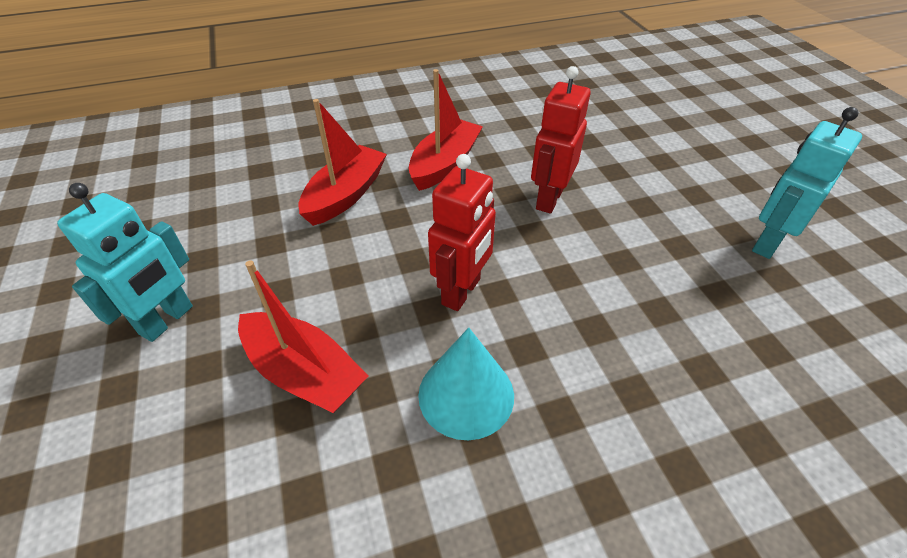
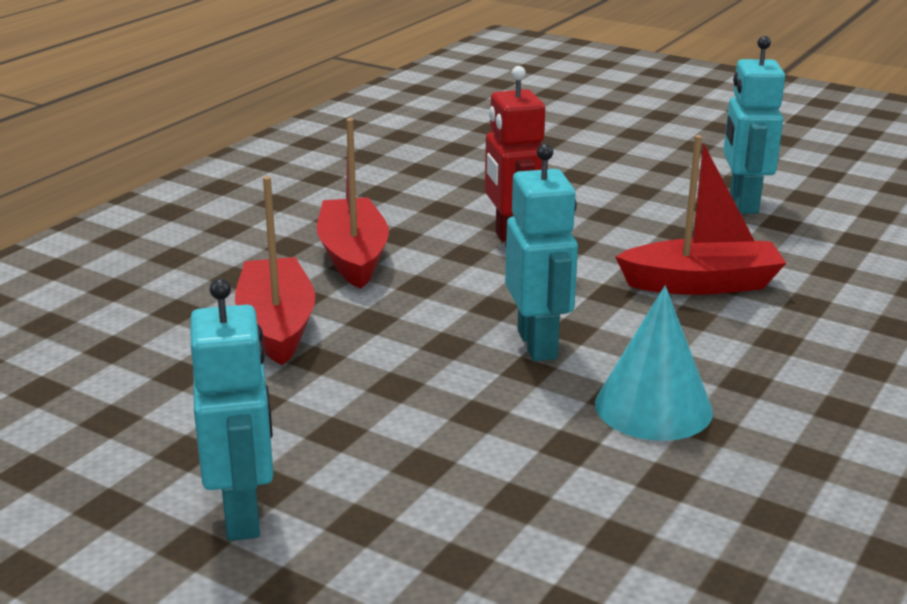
camera: 40 degrees left, 20 degrees down
red boat [238,260,368,413] -> red boat moved to [615,135,786,295]
red robot [428,154,496,311] -> turquoise robot [505,144,578,361]

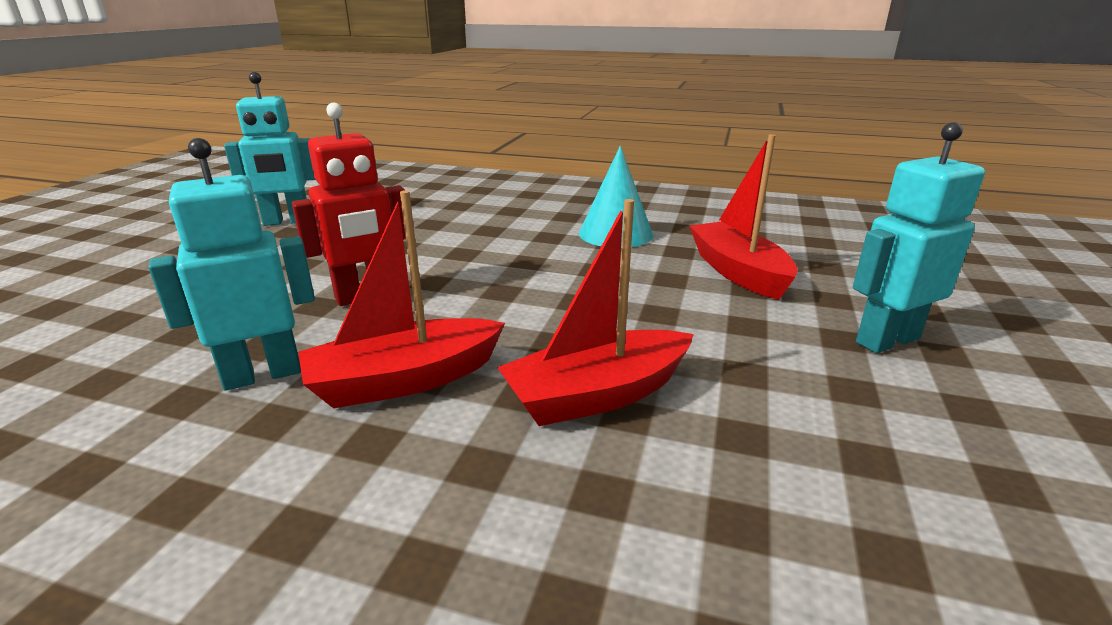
camera: 105 degrees left, 0 degrees up
turquoise robot [505,144,578,361] -> turquoise robot moved to [148,138,315,391]
red boat [615,135,786,295] -> red boat moved to [689,134,798,300]

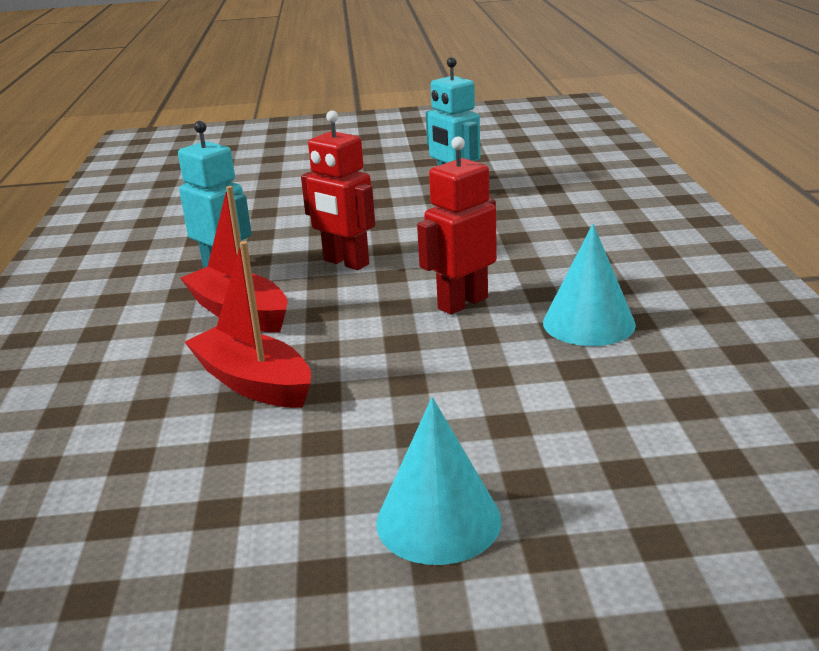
camera: 70 degrees right, 0 degrees up
red boat [689,134,798,300] -> none
turquoise robot [853,122,985,353] -> turquoise cone [376,397,501,565]
none -> red robot [417,136,497,315]

